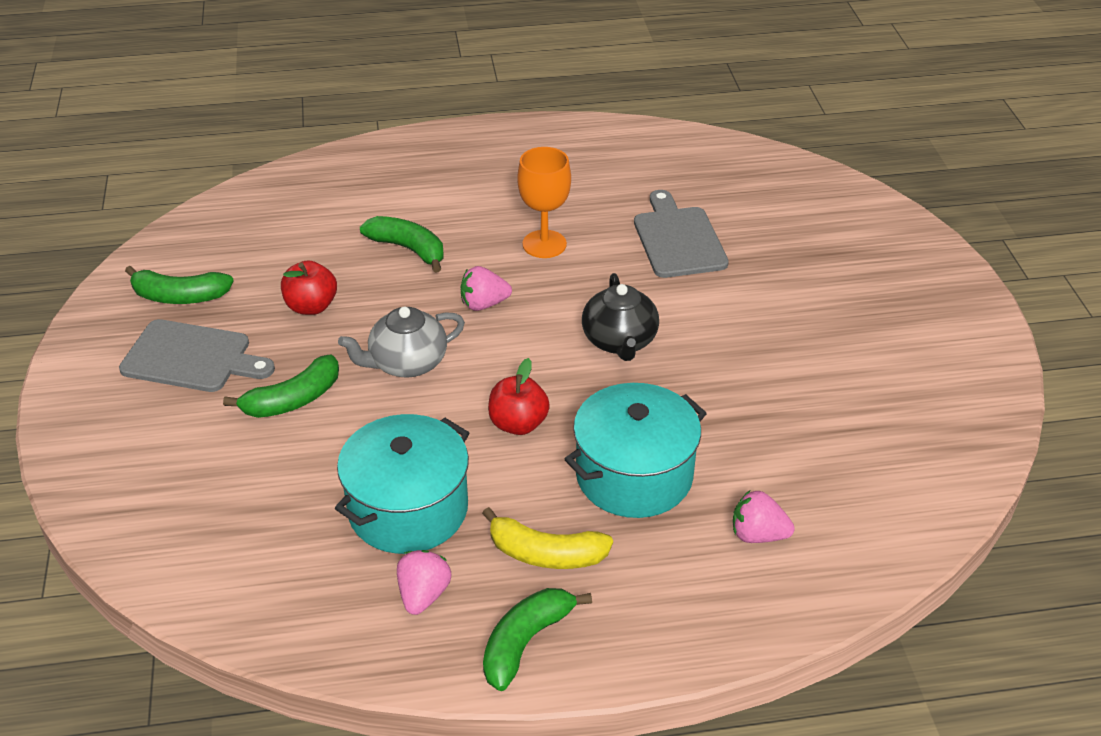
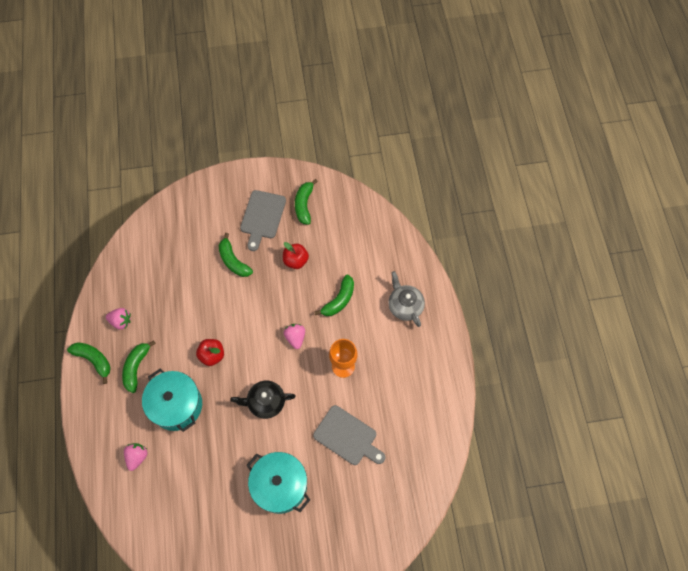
camera: 90 degrees right, 25 degrees up
turquoise pot [335,414,469,554] -> turquoise pot moved to [246,452,310,514]
grey teapot [338,307,465,378] -> grey teapot moved to [388,271,425,327]
yellow banana [482,507,613,569] -> green banana [122,340,156,393]
grey cutting board [634,190,729,278] -> grey cutting board turned 45 degrees clockwise [313,405,385,465]

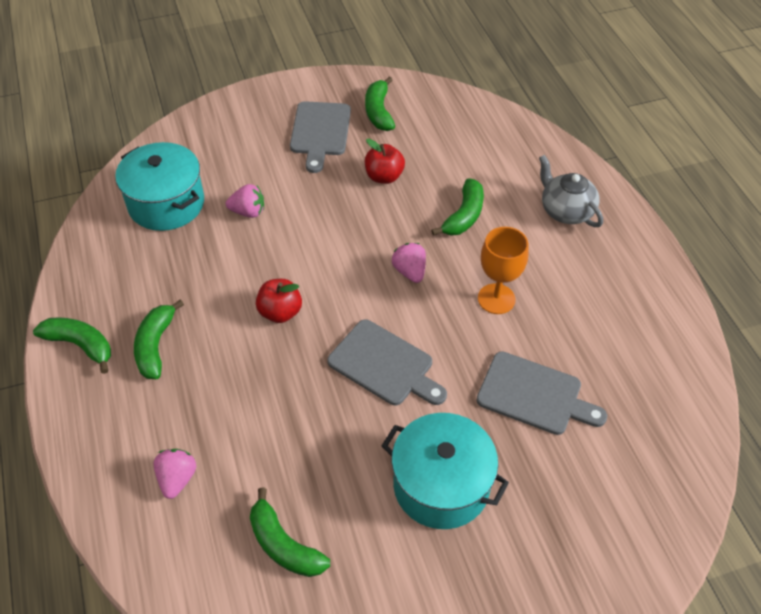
camera: 10 degrees left, 15 degrees down
pink strawberry [106,308,131,330] -> pink strawberry moved to [226,184,264,218]
turquoise pot [142,369,202,432] -> turquoise pot moved to [115,142,204,231]
green banana [219,233,253,277] -> green banana moved to [250,488,330,577]
black teapot [230,381,296,419] -> grey cutting board [327,320,447,405]

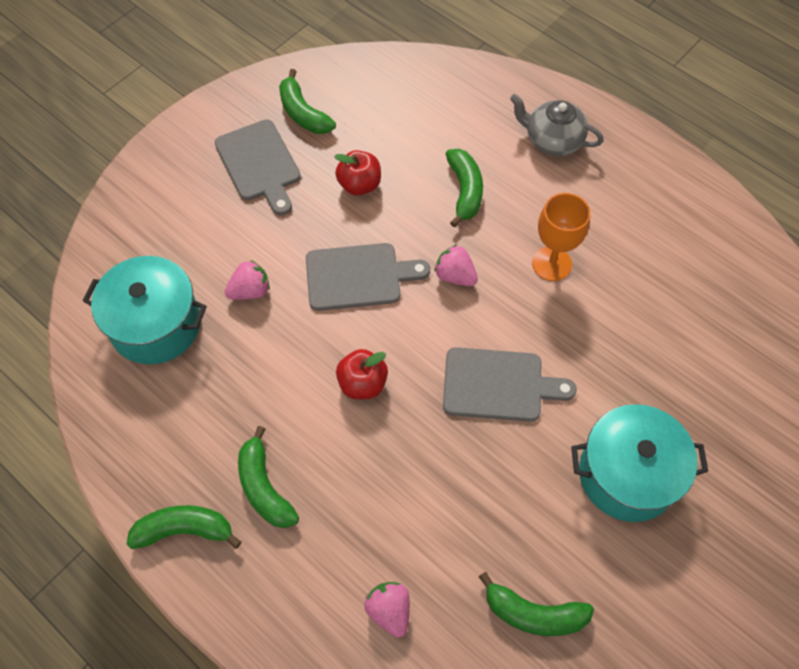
camera: 30 degrees left, 10 degrees up
grey cutting board [477,352,607,435] -> grey cutting board moved to [306,243,430,311]

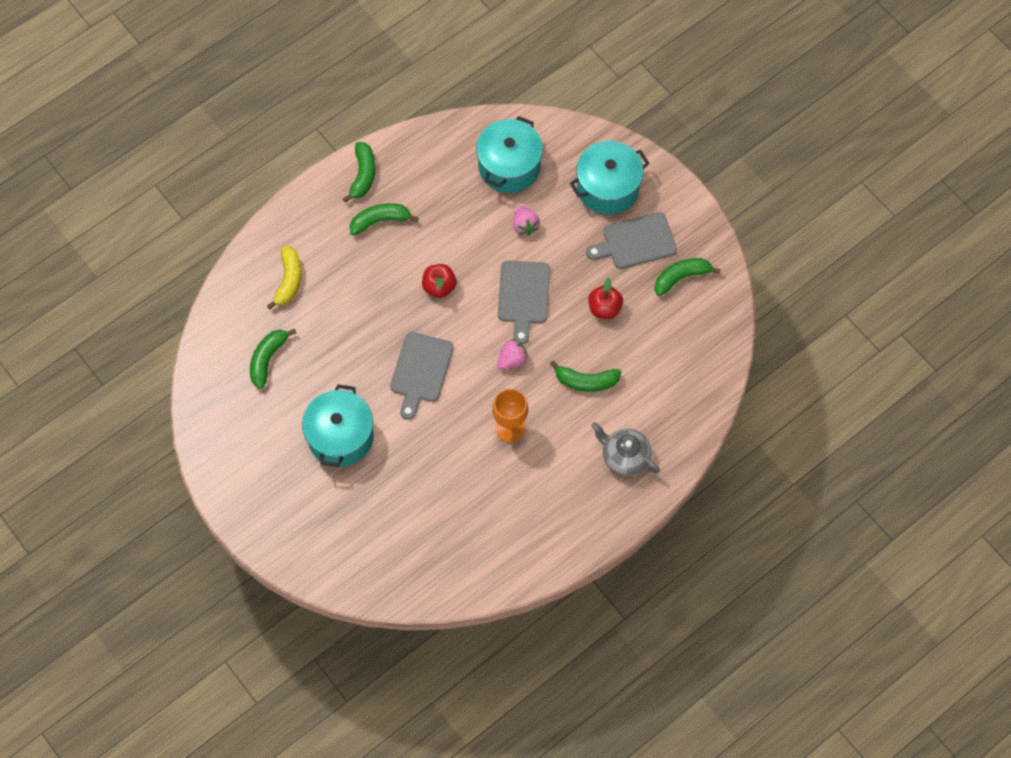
camera: 100 degrees right, 5 degrees up
pink strawberry [365,582,410,637] -> yellow banana [267,246,302,310]
grey teapot [510,94,604,156] -> grey teapot turned 90 degrees counterclockwise [591,422,660,476]
none -> turquoise pot [570,141,649,215]

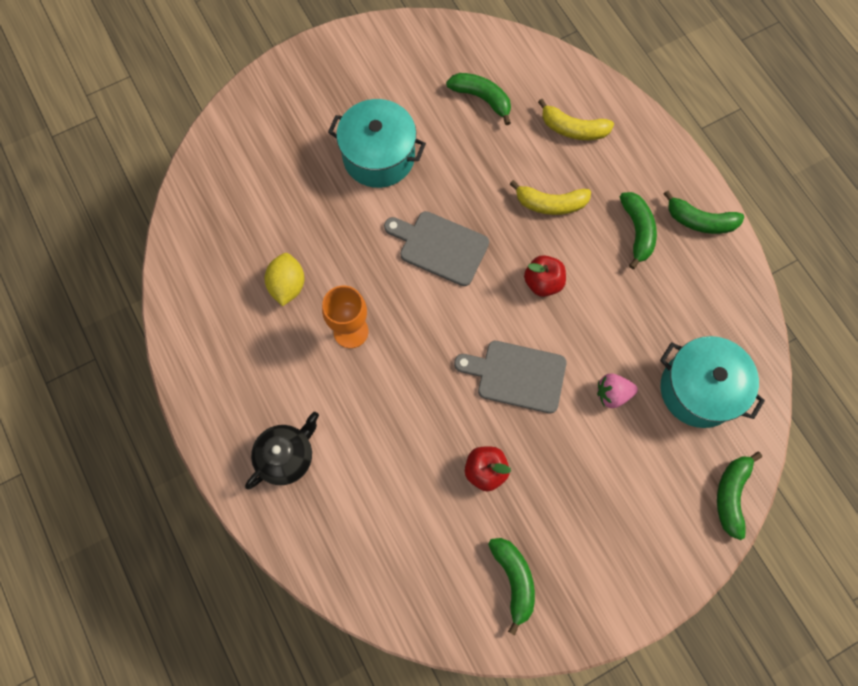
camera: 100 degrees right, 5 degrees up
pink strawberry [497,339,528,370] -> none
green banana [550,360,621,392] -> green banana moved to [717,451,762,540]
turquoise pot [570,141,649,215] -> none
grey cutting board [586,212,677,269] -> none
grey teapot [591,422,660,476] -> black teapot [245,412,319,489]
none -> yellow lemon [265,253,304,306]
none -> yellow banana [510,180,591,215]

